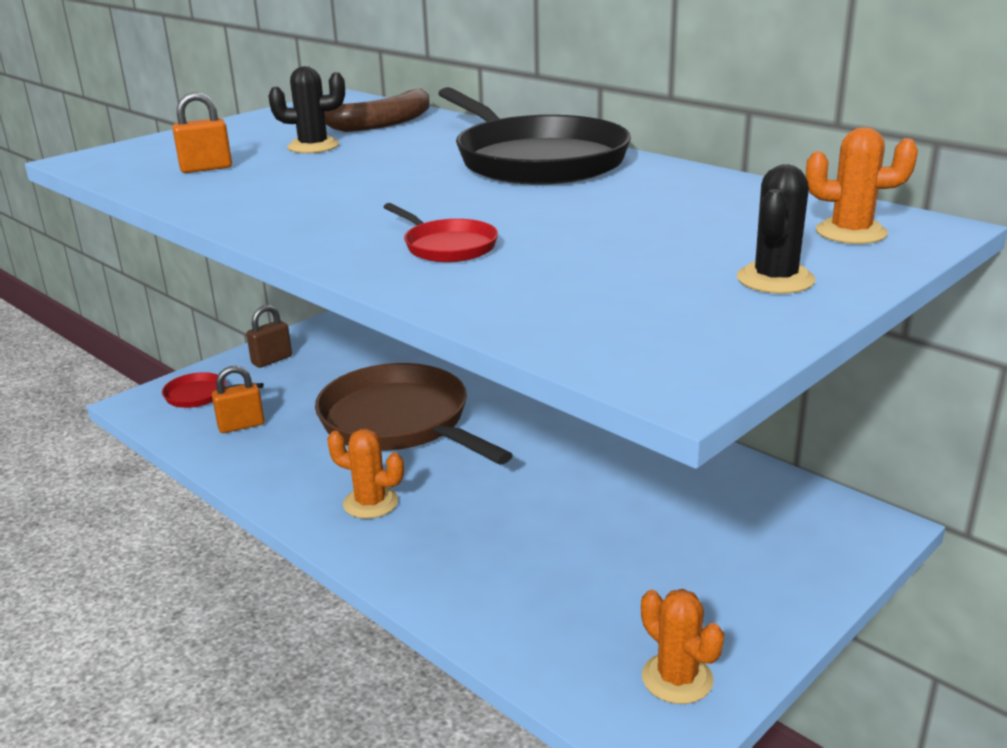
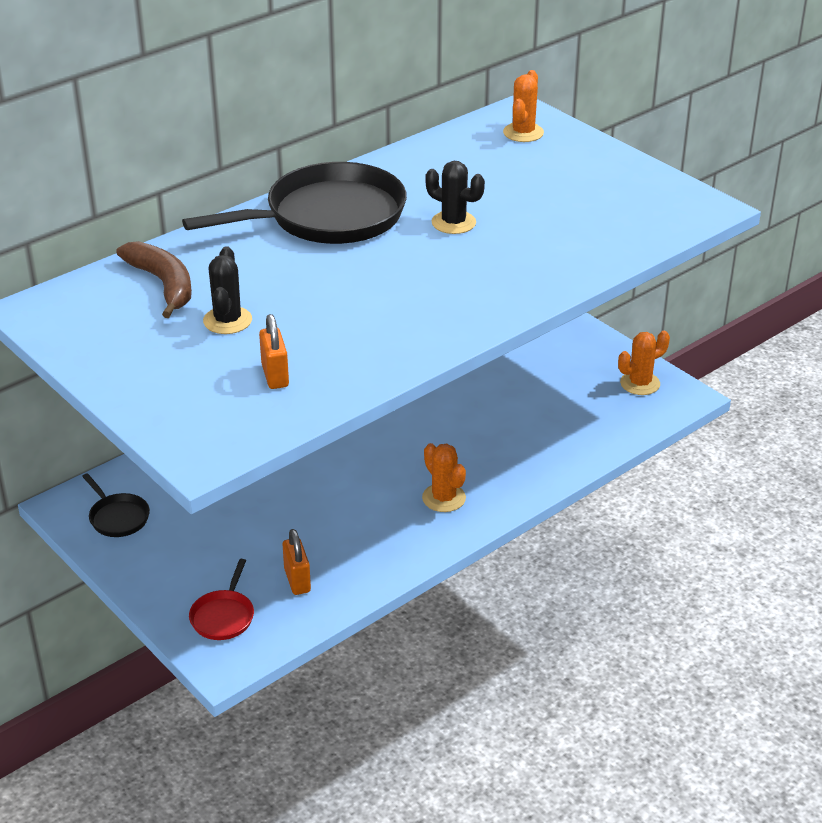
camera: 85 degrees left, 10 degrees up
brown padlock [246,305,292,368] -> none
brown pan [315,363,513,464] -> none
orange cactus [327,429,404,519] -> orange cactus turned 60 degrees counterclockwise [422,443,466,512]
red pan [384,203,498,262] -> none
black cactus [737,164,816,294] -> black cactus moved to [425,161,485,234]
none -> black pan [82,473,150,537]

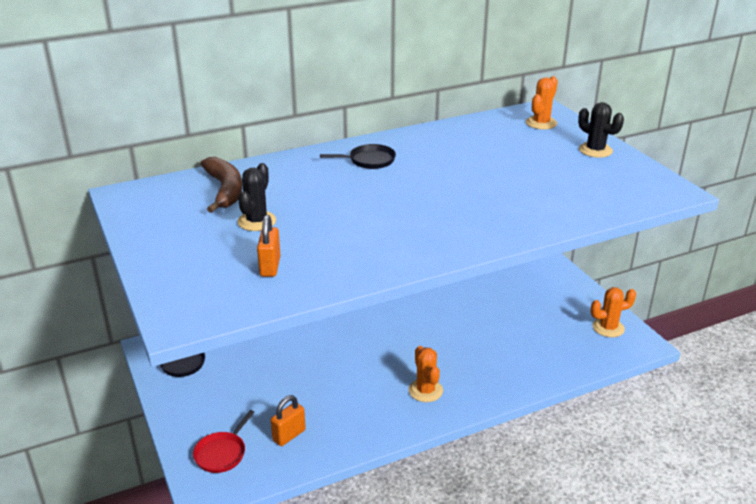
camera: 15 degrees right, 5 degrees down
black pan [182,162,407,244] -> black pan [320,144,396,169], size x0.44
orange padlock [283,529,311,595] -> orange padlock turned 45 degrees clockwise [271,395,306,446]
black cactus [425,161,485,234] -> black cactus moved to [578,102,624,158]

